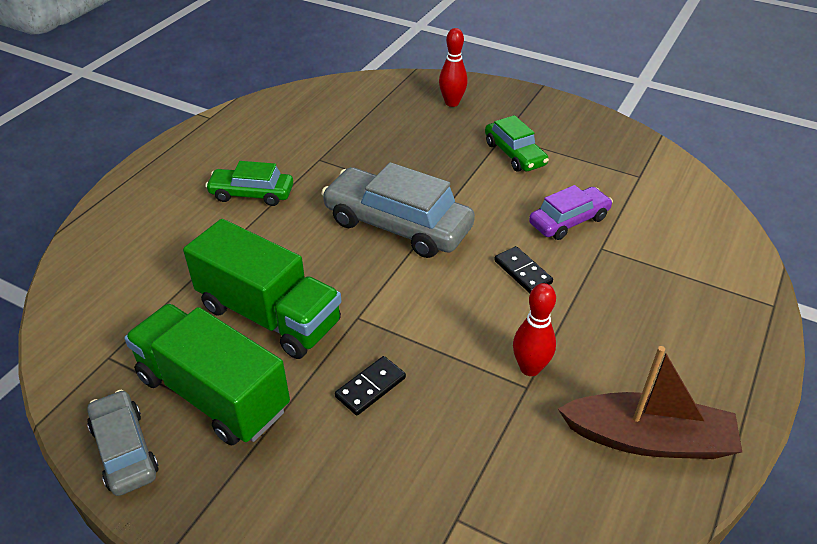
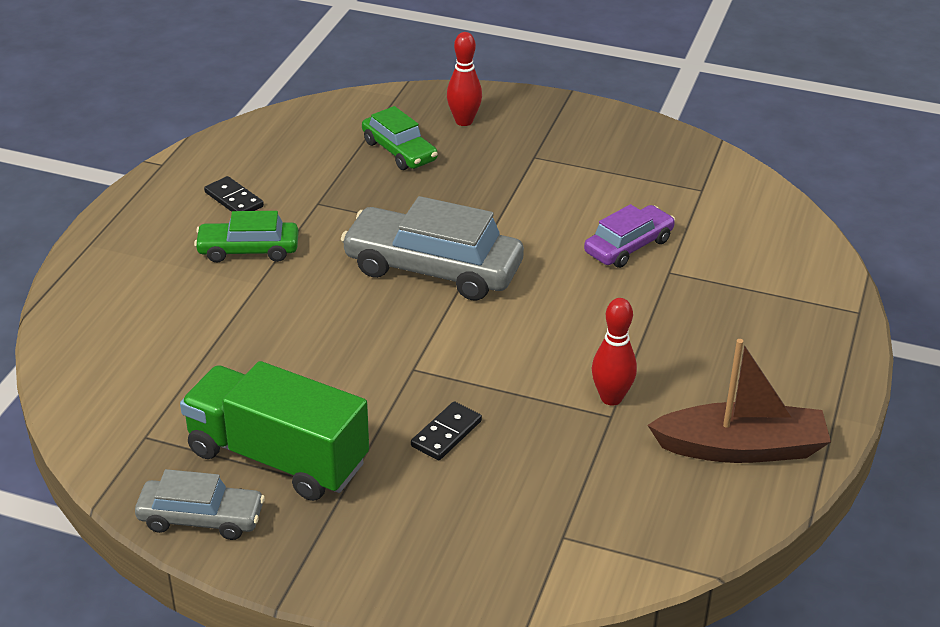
camera: 10 degrees left, 5 degrees down
grey car [87,390,159,496] -> grey car turned 135 degrees clockwise [135,469,265,540]
green truck [183,219,342,359] -> none
green car [485,115,549,171] -> green car moved to [362,106,438,170]
black domino [494,246,553,293] -> black domino moved to [204,176,264,212]

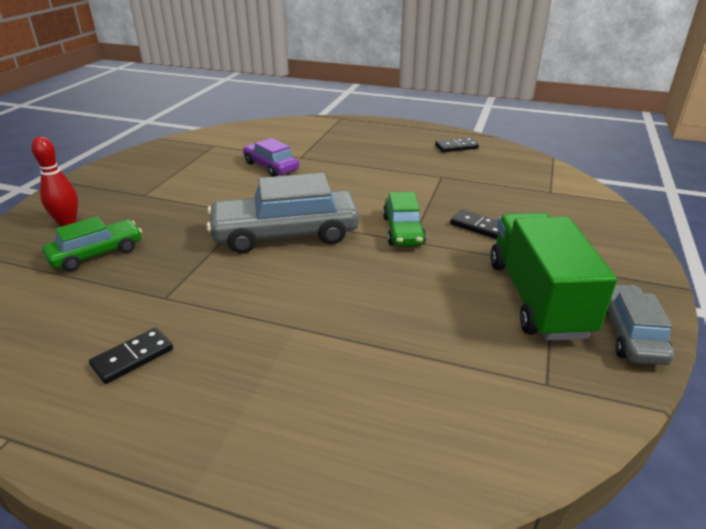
camera: 90 degrees left, 5 degrees down
green truck [180,361,369,501] -> green truck turned 150 degrees clockwise [490,213,617,341]
green car [194,211,299,262] -> green car moved to [383,192,426,247]
grey car [341,196,524,301] -> grey car turned 60 degrees clockwise [206,173,360,254]
red bowling pin [592,298,637,405] -> none
brown boat [647,339,831,463] -> black domino [435,138,479,152]

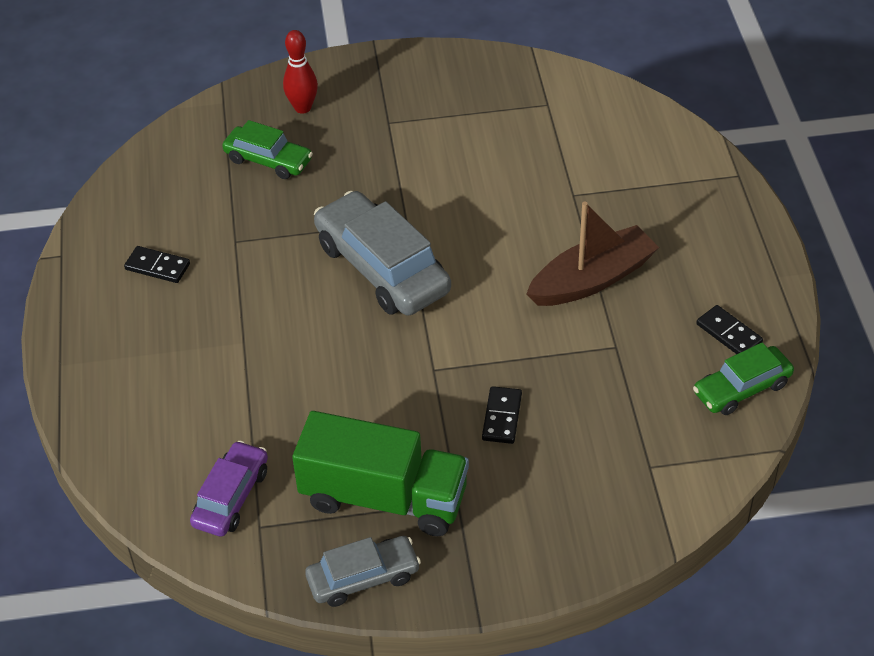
camera: 65 degrees right, 15 degrees up
purple car [243,138,299,177] -> purple car moved to [190,440,268,536]
green car [383,192,426,247] -> green car moved to [693,343,794,415]
green truck [490,213,617,341] -> green truck turned 45 degrees clockwise [292,411,469,536]
none -> brown boat [526,202,659,306]

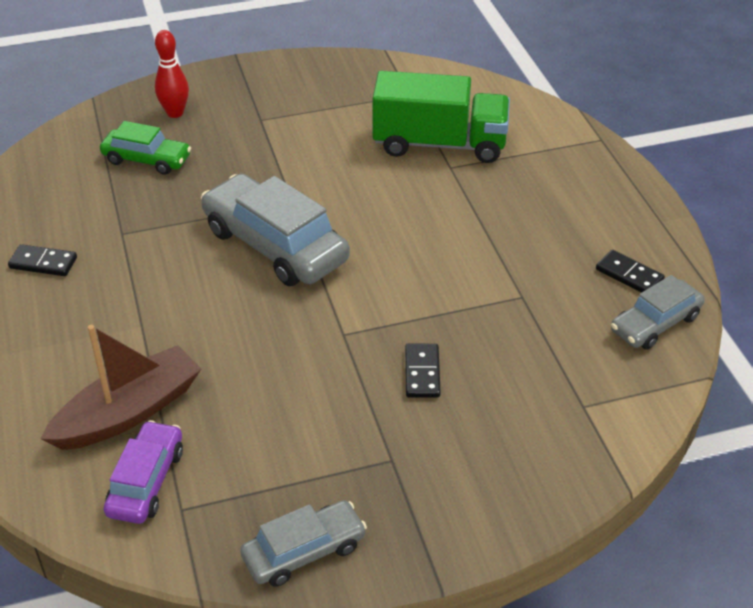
camera: 10 degrees left, 5 degrees down
green truck [292,411,469,536] -> green truck moved to [372,71,510,163]
brown boat [526,202,659,306] -> brown boat moved to [41,325,201,450]
green car [693,343,794,415] -> grey car [611,275,705,350]

